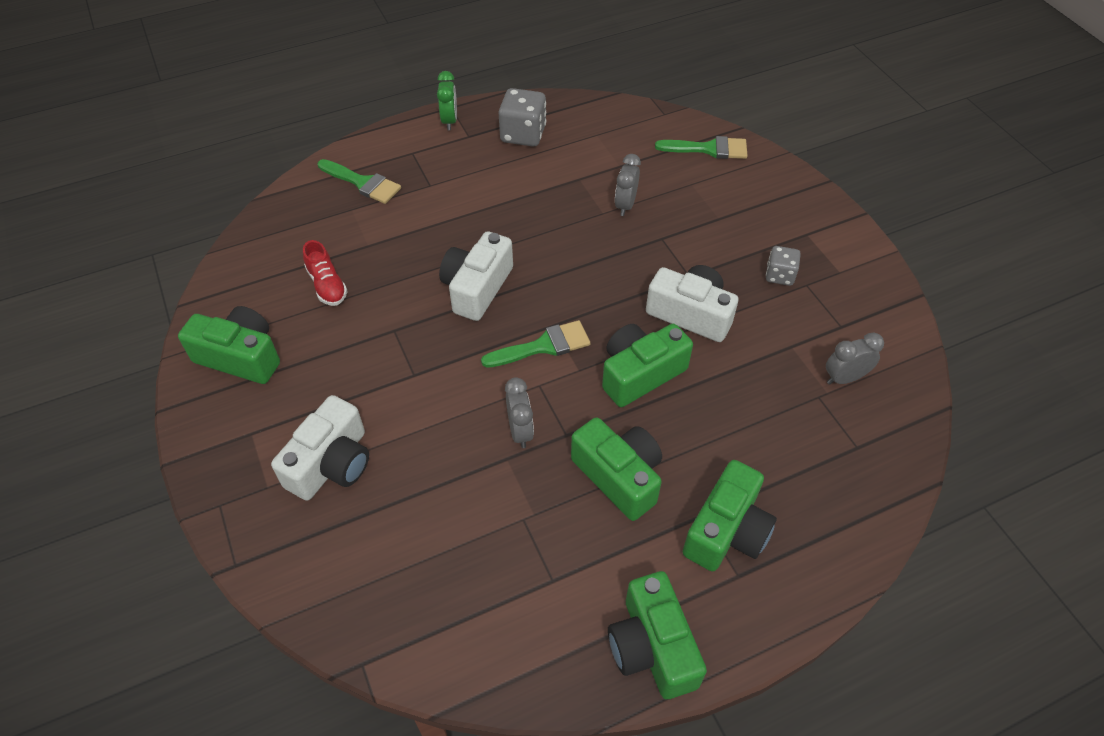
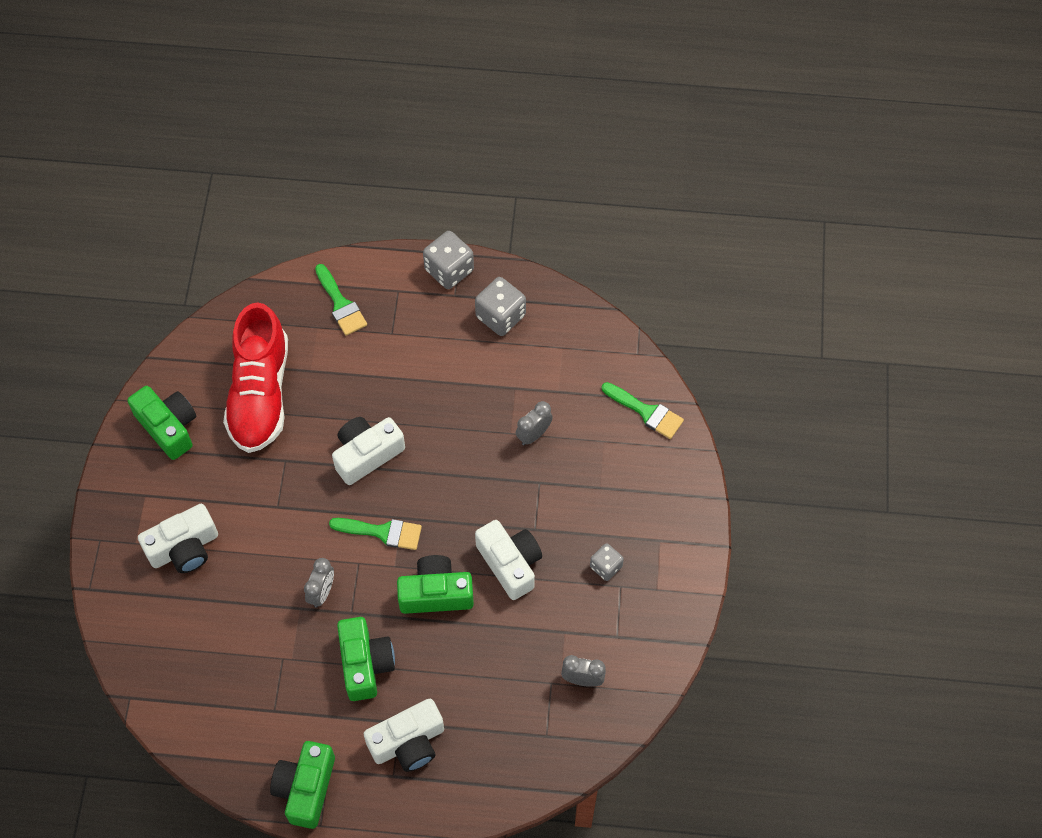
camera: 30 degrees right, 10 degrees up
red shoe [303,240,347,306] -> red shoe [223,302,288,453], size x2.34
green clock [437,71,457,130] -> grey dice [423,231,474,289]
green camera [683,460,777,572] -> white camera [363,699,444,772]

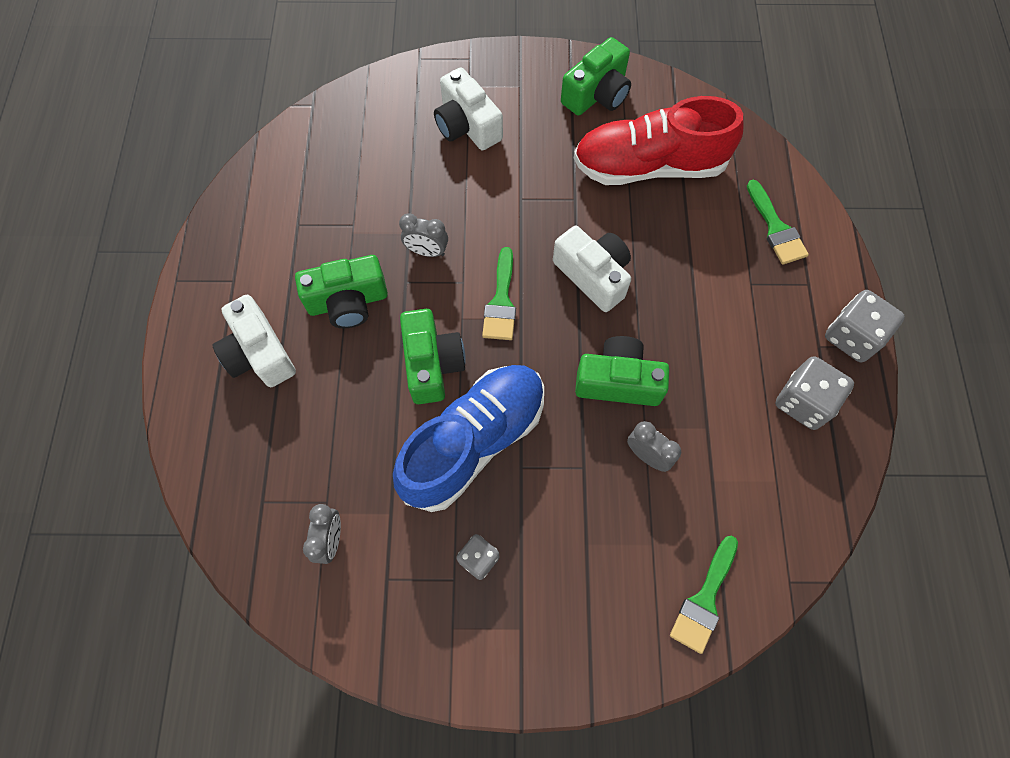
camera: 85 degrees right, 5 degrees up
green camera [270,741,335,829] -> green camera moved to [575,336,669,406]
green brush [315,264,367,336] -> green brush turned 75 degrees counterclockwise [747,180,809,265]
white camera [475,520,542,600] -> blue shoe [393,365,544,512]

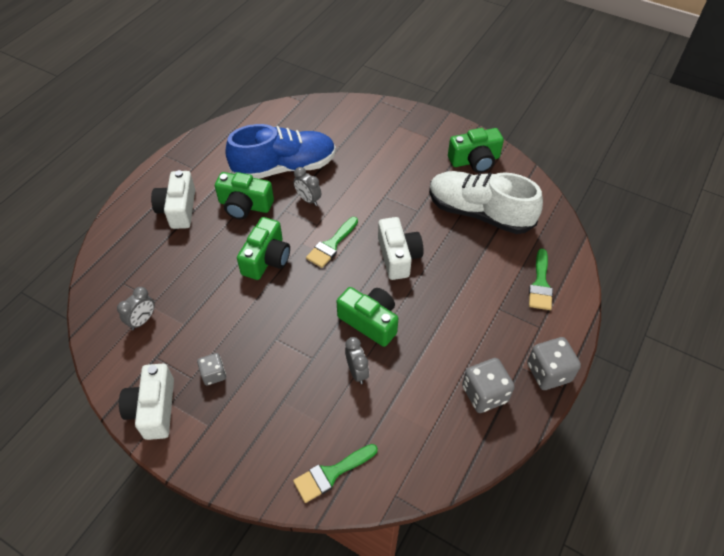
camera: 30 degrees right, 15 degrees down
blue shoe [393,365,544,512] -> blue shoe moved to [226,124,336,179]
white camera [434,67,503,150] -> white camera moved to [119,364,174,440]
red shoe [574,96,744,185] -> white shoe [429,171,543,234]

